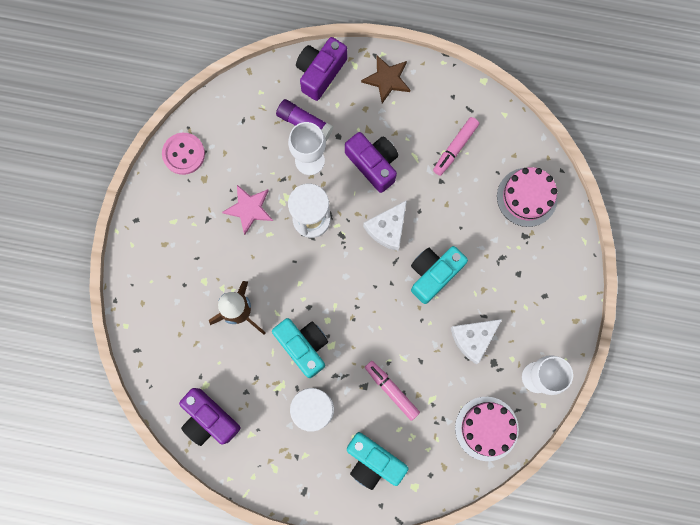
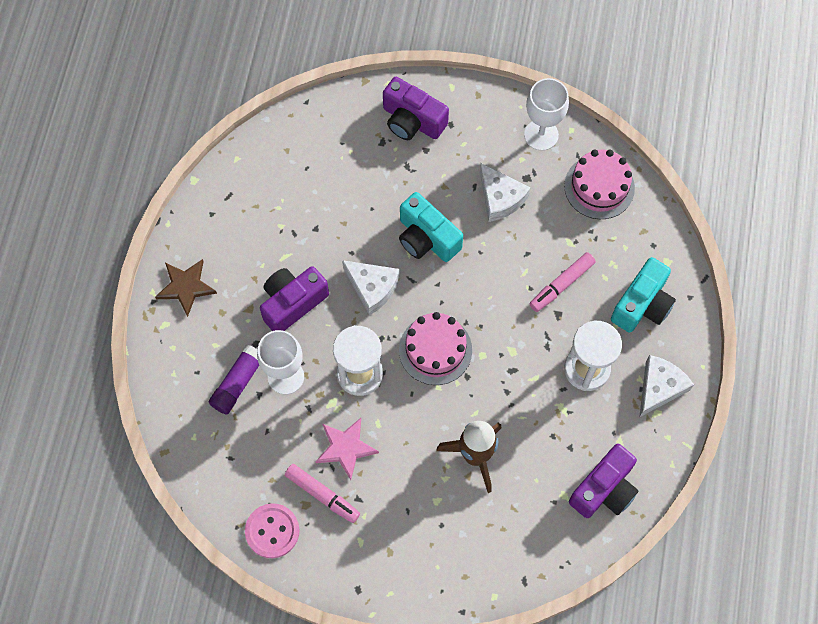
camera: 90 degrees left, 10 degrees down
turquoise camera [272,318,328,378] -> none
purple camera [296,37,347,101] -> purple camera moved to [383,77,449,140]
pink marker [433,117,479,176] -> pink marker moved to [285,464,360,523]
pink cake [497,167,558,227] -> pink cake moved to [399,312,472,385]
none -> white cheese [639,355,694,417]

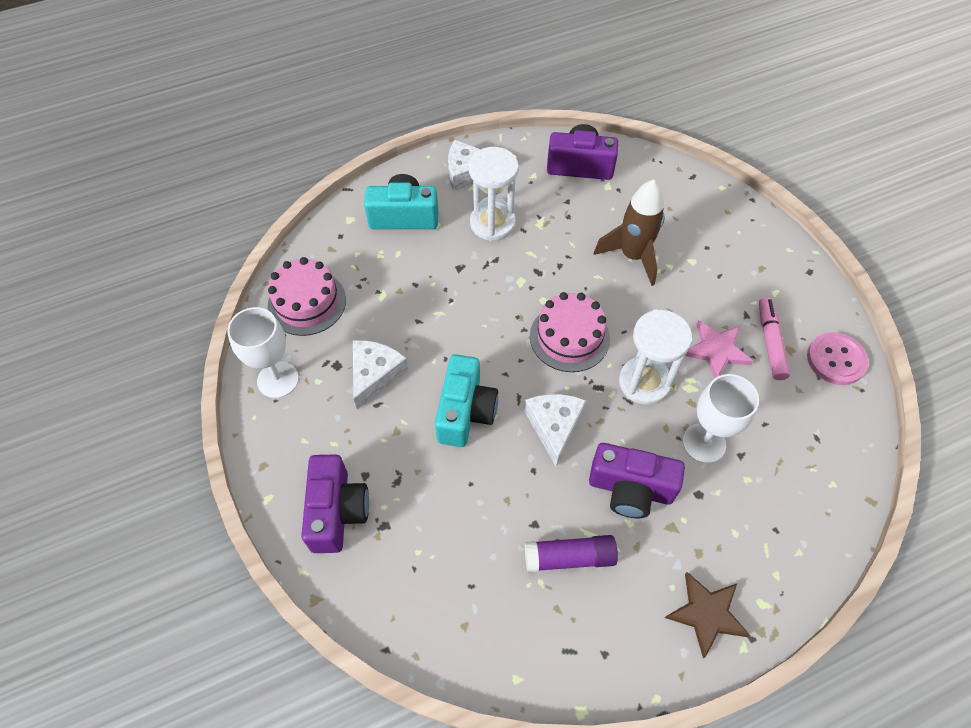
camera: 125 degrees left, 10 degrees down
purple glue stick [209,344,259,415] -> purple glue stick moved to [525,535,618,572]
pink marker [529,252,596,312] -> none

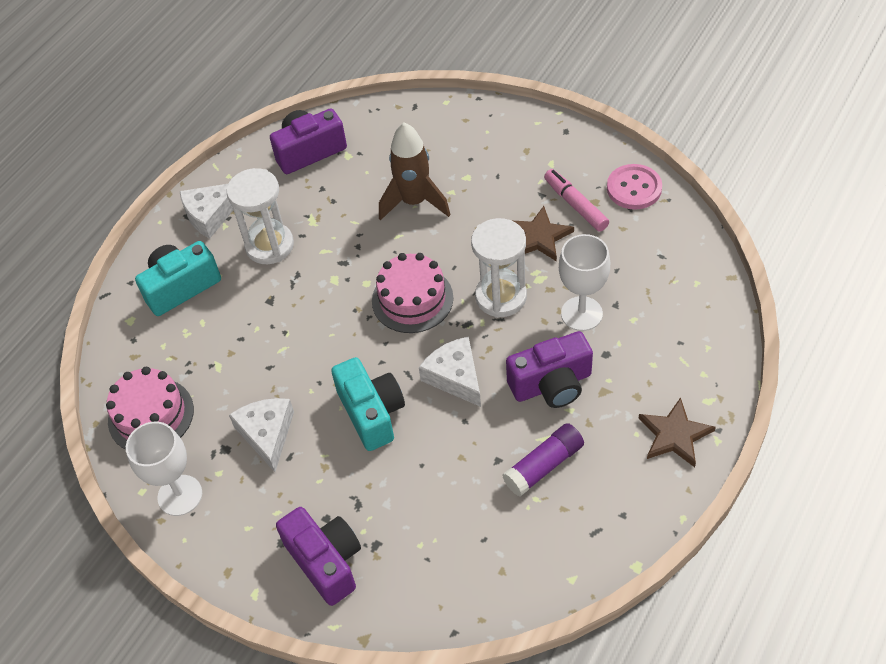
camera: 30 degrees left, 5 degrees down
pink star [685,320,754,378] -> brown star [513,206,574,261]

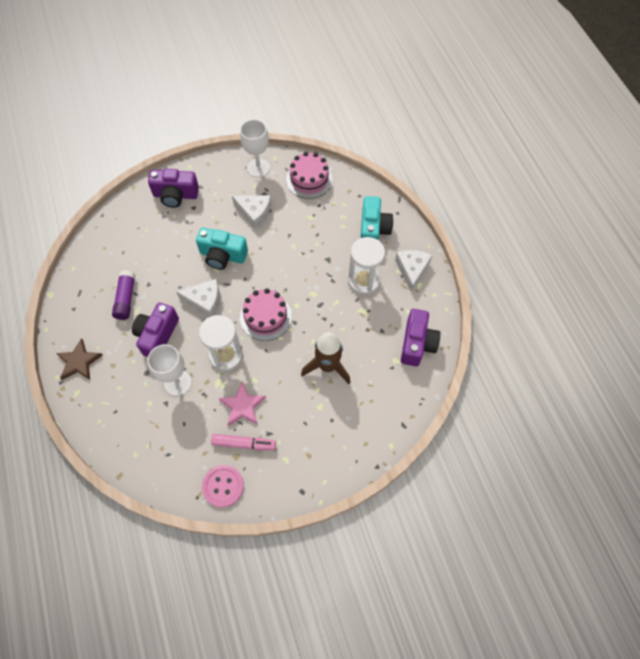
camera: 125 degrees right, 10 degrees up
brown star [513,206,574,261] -> pink star [219,382,266,426]

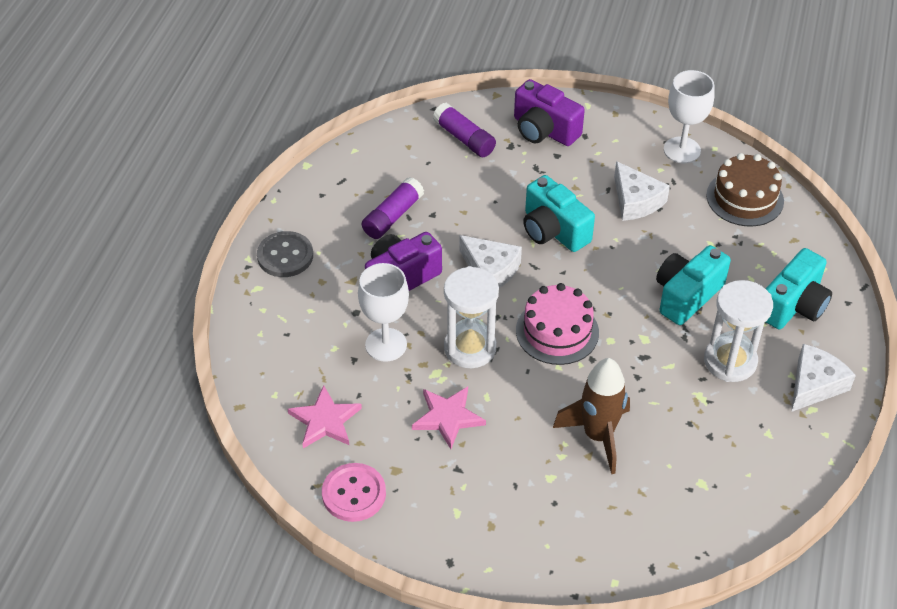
camera: 35 degrees right, 15 degrees down
brown star [56,338,103,380] -> grey button [257,231,313,277]
pink marker [211,434,276,451] -> none
pink cake [286,152,333,199] -> brown cake [706,153,784,226]
purple camera [401,309,440,366] -> none
none -> pink star [288,385,362,448]
none -> purple glue stick [433,103,496,157]
none -> turquoise camera [656,245,731,325]

